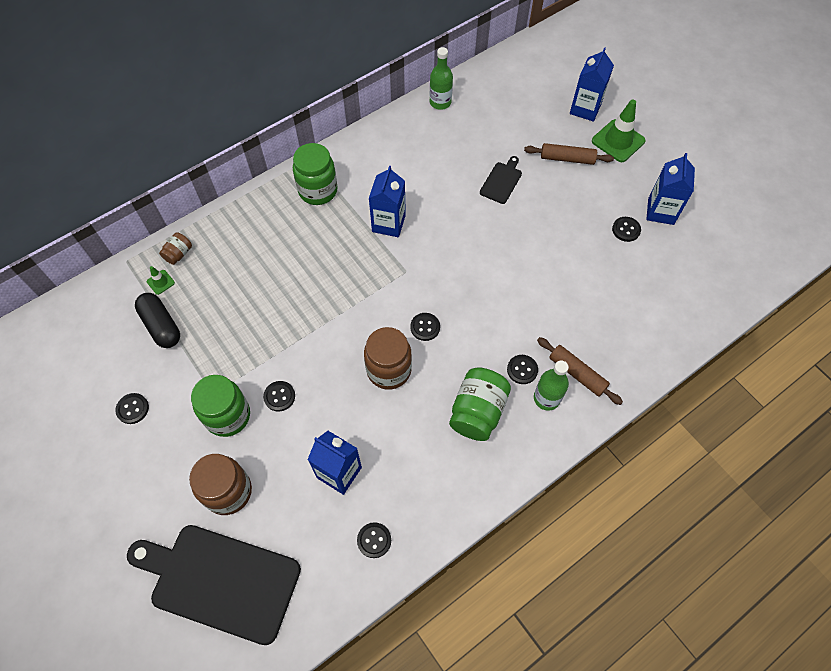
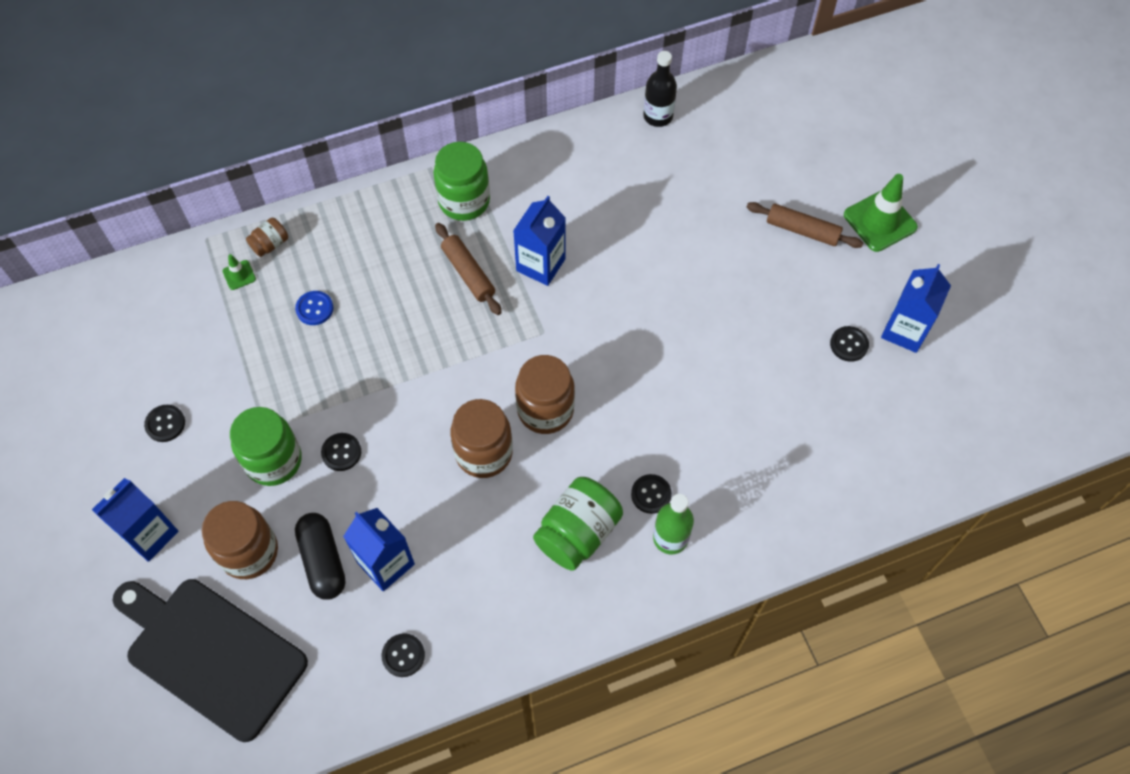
camera: 15 degrees right, 0 degrees up
black capsule [135,293,180,348] -> black capsule moved to [295,513,346,600]
black button [410,313,440,341] -> brown jar [515,355,575,434]
green bottle [430,47,453,110] -> black bottle [643,51,677,127]
black cutting board [480,156,522,204] -> none
brown rolling pin [537,337,623,405] -> brown rolling pin moved to [435,223,502,315]
blue carton [570,47,614,122] -> blue carton moved to [92,478,179,562]
none -> blue button [295,291,333,325]

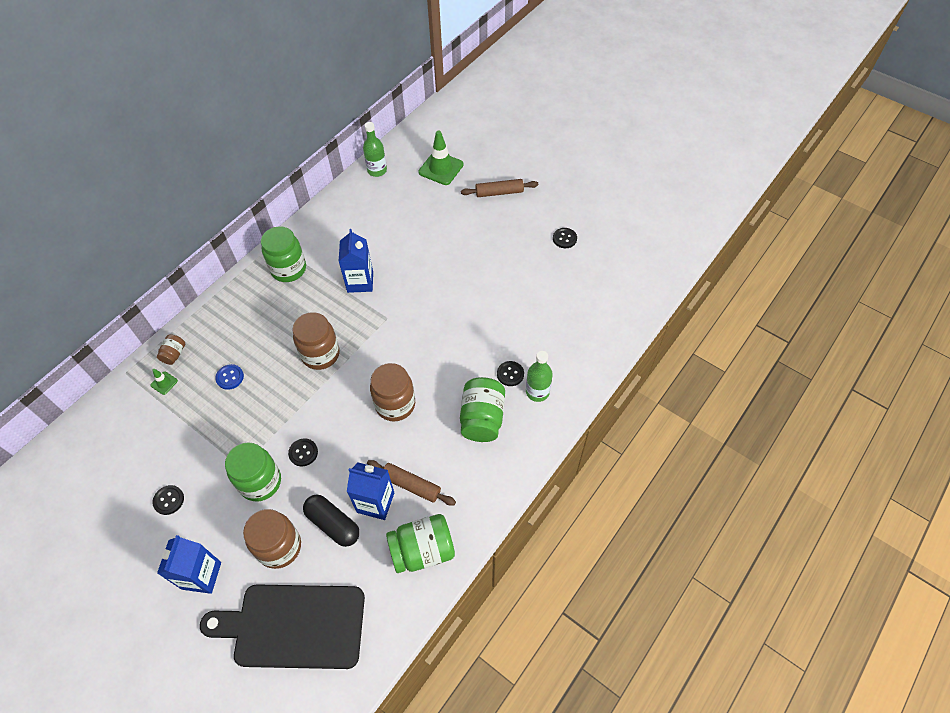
camera: 30 degrees left, 5 degrees down
black button [382,633,425,677] -> green jar [386,514,455,573]
brown rolling pin [435,223,502,315] -> brown rolling pin moved to [367,460,456,505]
brown jar [515,355,575,434] -> brown jar moved to [292,312,340,370]
black bottle [643,51,677,127] -> green bottle [363,122,387,177]
green traffic cone [844,174,918,252] -> green traffic cone moved to [419,130,464,185]
blue carton [881,264,951,353] -> none

